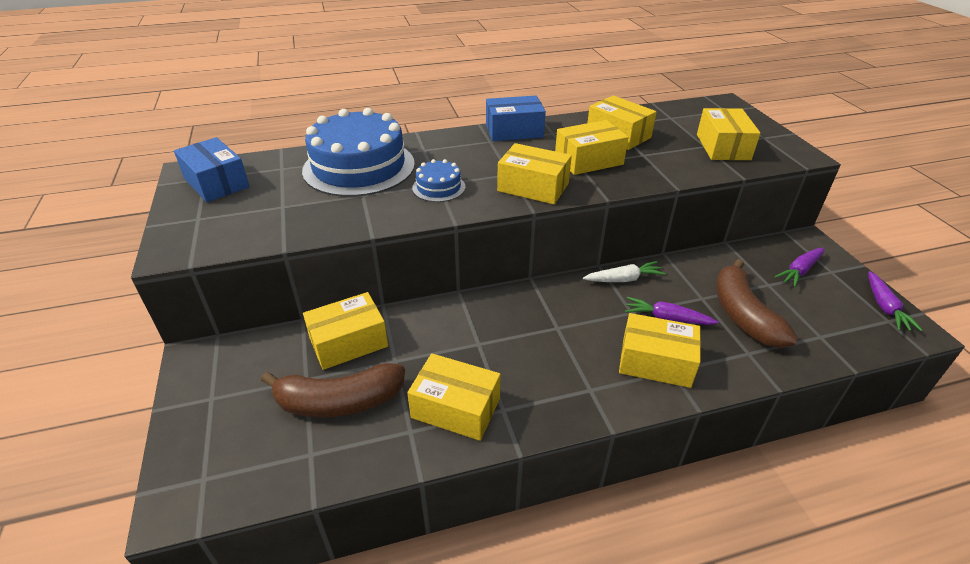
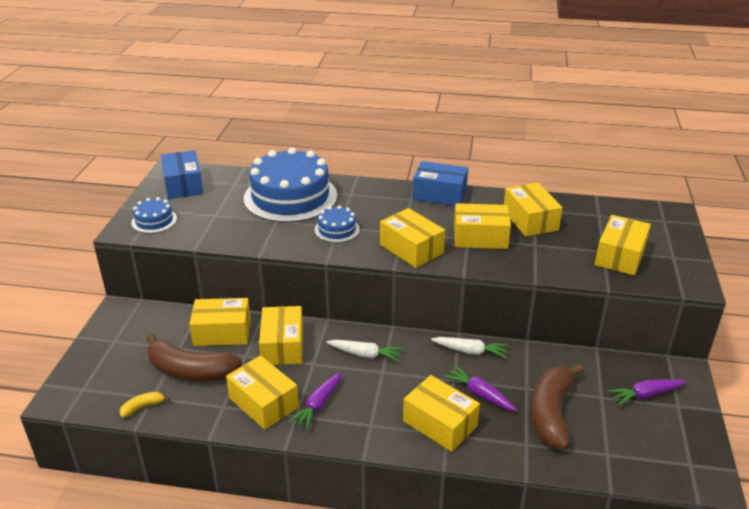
camera: 25 degrees right, 5 degrees down
purple carrot [868,271,923,331] -> purple carrot moved to [289,372,342,430]
none -> yellow banana [120,392,170,417]
none -> blue cake [131,197,177,233]
none -> yellow box [259,306,303,365]
none -> white carrot [326,340,403,362]

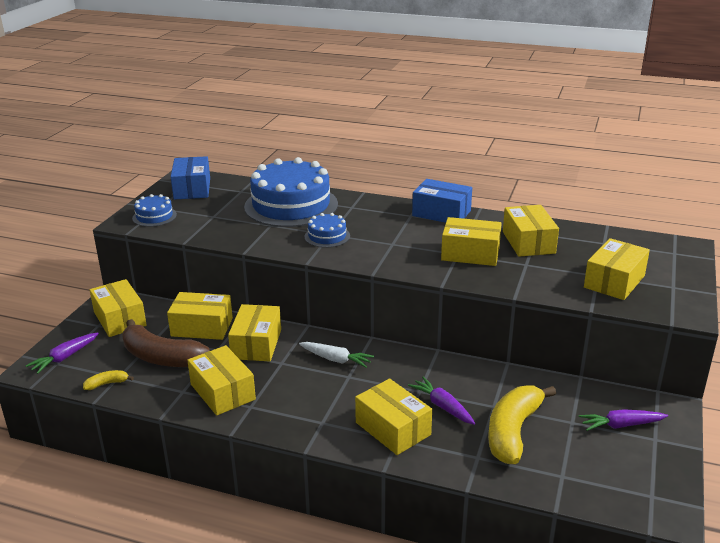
camera: 10 degrees right, 5 degrees down
purple carrot [289,372,342,430] -> purple carrot moved to [26,333,99,374]
yellow box [380,208,445,268] -> yellow box moved to [90,279,147,337]
white carrot [431,337,508,358] -> none
brown banana [531,364,584,450] -> yellow banana [488,386,556,464]

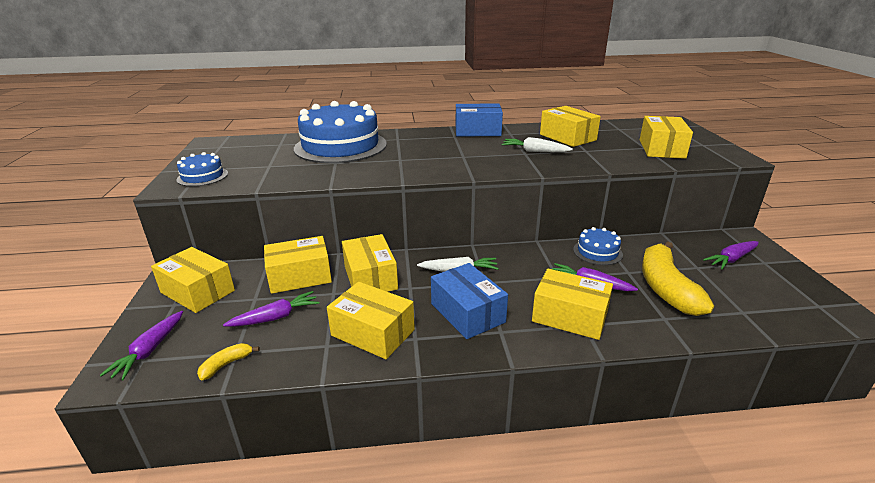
camera: 25 degrees left, 0 degrees up
brown banana [123,319,210,367] -> purple carrot [223,291,320,327]
blue box [171,156,210,200] -> blue box moved to [431,263,508,339]
blue cake [304,213,350,248] -> blue cake moved to [573,227,623,265]
yellow box [441,217,502,266] -> white carrot [502,137,573,152]

